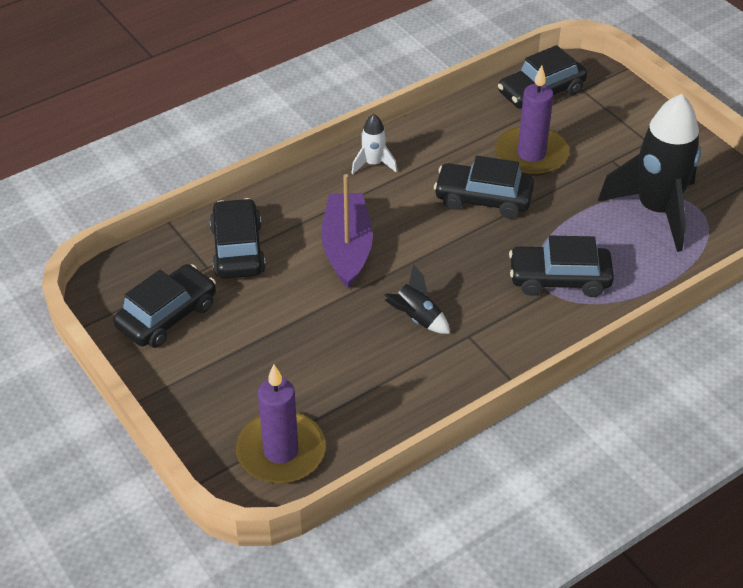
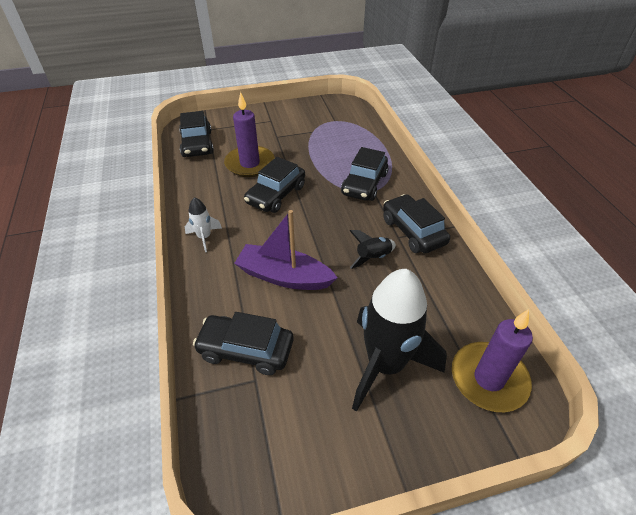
camera: 70 degrees left, 0 degrees up
black car [113,264,216,348] -> black car moved to [383,194,450,253]
black rocket [598,94,701,252] -> black rocket moved to [352,269,447,412]

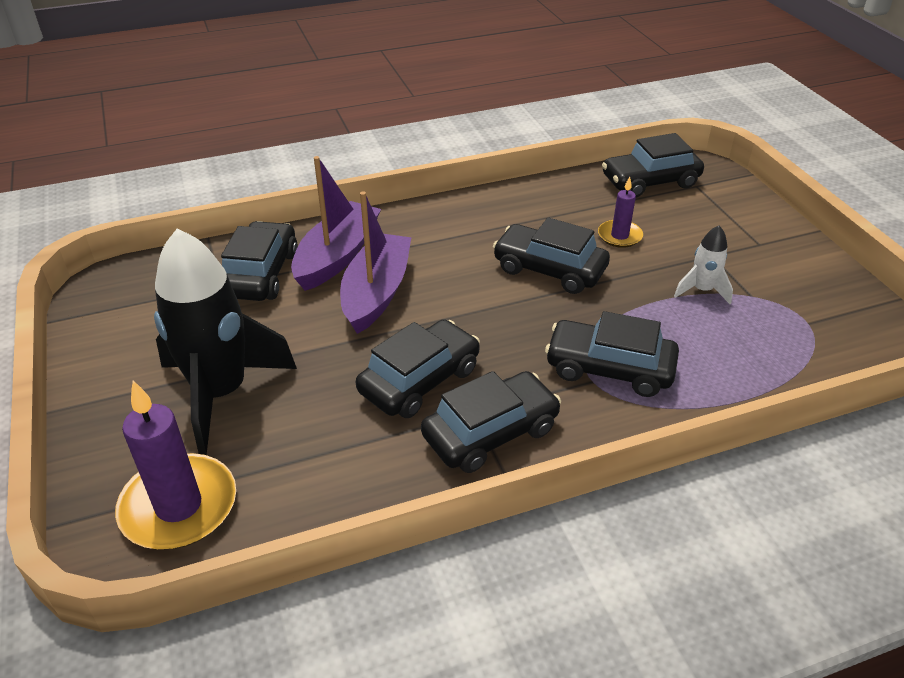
camera: 85 degrees right, 5 degrees down
white rocket [185,197,222,252] -> white rocket moved to [674,225,733,304]
purple candle [224,92,275,177] -> purple candle [598,177,643,248], size x0.54
black rocket [350,230,396,269] -> black car [356,319,480,418]
none -> purple boat [291,156,381,291]

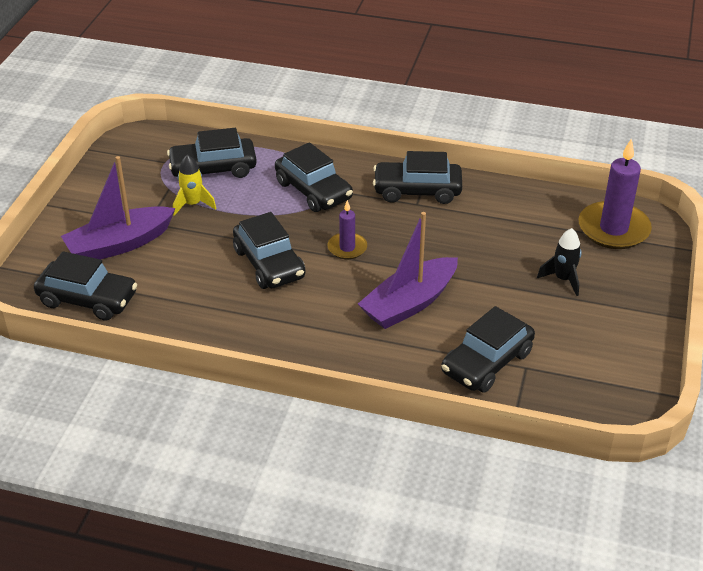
camera: 145 degrees left, 0 degrees up
black rocket [154,229,297,455] -> black rocket [537,228,582,296], size x0.45
purple boat [291,156,381,291] -> purple boat moved to [61,156,176,259]
black car [356,319,480,418] -> black car moved to [167,128,257,178]
purple candle [598,177,643,248] -> purple candle moved to [327,200,367,259]
white rocket [674,225,733,304] -> yellow rocket [173,154,217,216]

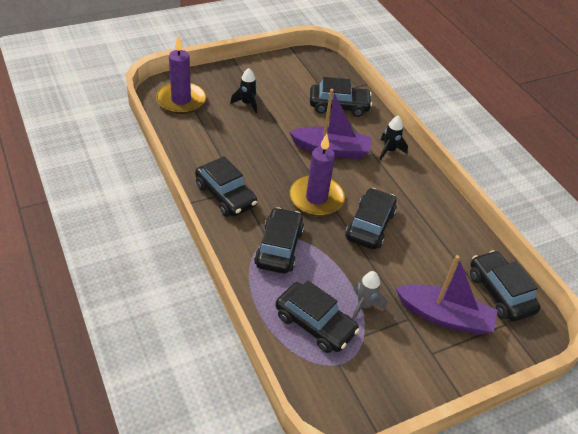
camera: 135 degrees left, 5 degrees up
yellow rocket [173,154,217,216] -> grey rocket [352,271,387,320]
purple candle [327,200,367,259] -> purple candle [290,134,345,216], size x1.84
none -> black rocket [379,116,408,160]

